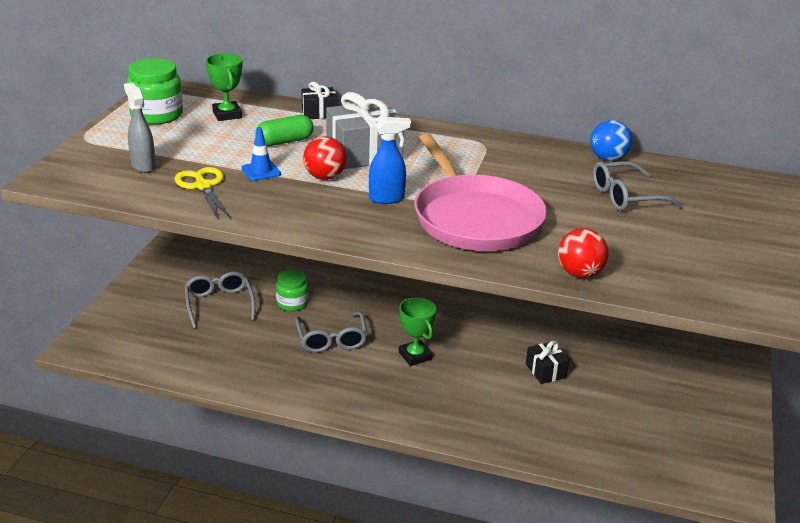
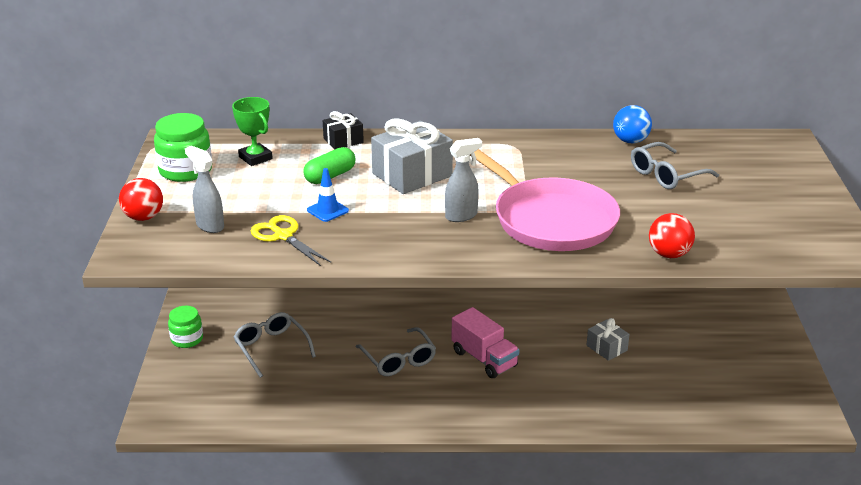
camera: 15 degrees left, 0 degrees up
green jar [276,270,309,311] -> green jar moved to [168,306,203,348]
red ball [303,136,347,180] -> red ball moved to [119,178,163,221]
blue spray bottle [369,117,411,204] -> grey spray bottle [445,138,482,222]
green trophy [399,297,436,366] -> pink truck [451,307,519,378]
black gift [526,341,569,384] -> grey gift [587,318,630,361]

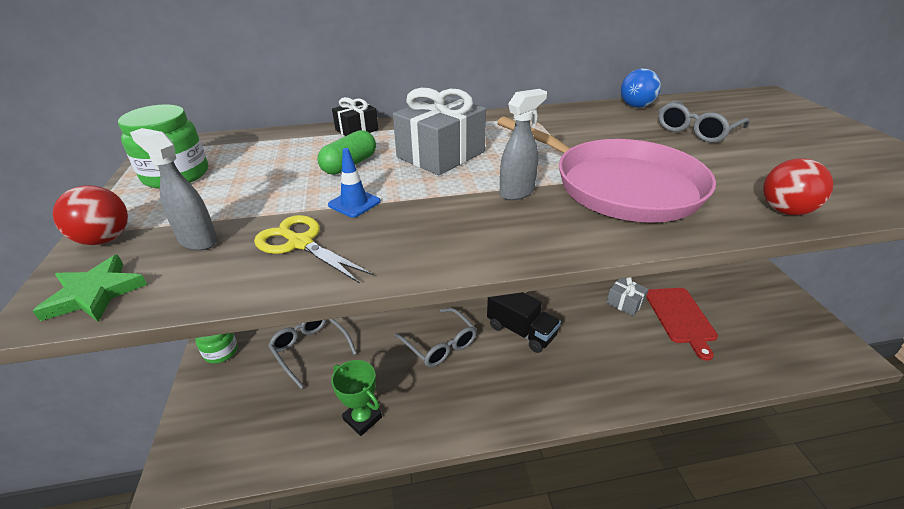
camera: 10 degrees left, 5 degrees up
green trophy [232,97,273,166] -> green trophy moved to [331,360,382,436]
pink truck [451,307,519,378] -> black truck [487,292,561,353]
none -> green star [33,255,147,322]
none -> red cutting board [646,288,718,361]

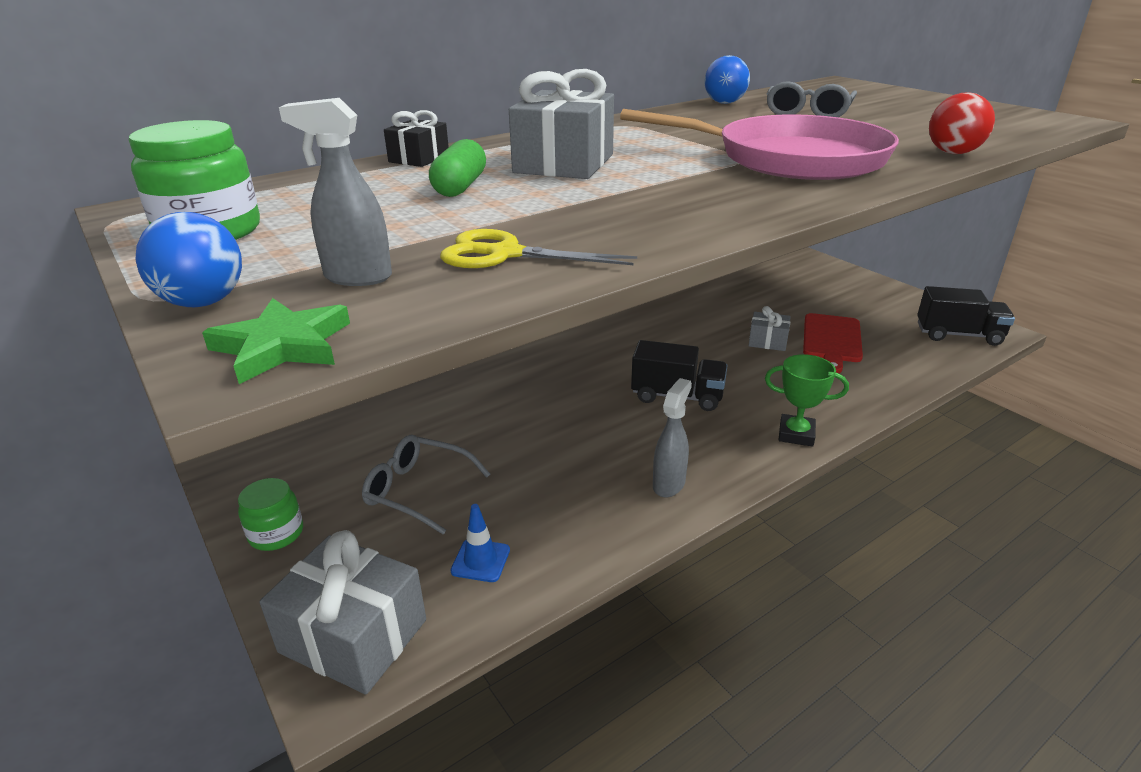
camera: 25 degrees left, 5 degrees down
red ball [53,185,128,245] -> blue ball [136,212,242,307]
blue traffic cone [328,148,381,218] -> blue traffic cone moved to [450,504,510,582]
green trophy [331,360,382,436] -> green trophy moved to [765,354,849,447]
grey glasses [395,308,477,367] -> none
grey spray bottle [500,89,547,200] -> grey spray bottle moved to [653,378,692,497]
red cutting board [646,288,718,361] -> red cutting board turned 45 degrees clockwise [803,313,863,373]
none -> grey gift [259,530,426,694]
none -> black truck [917,286,1015,346]

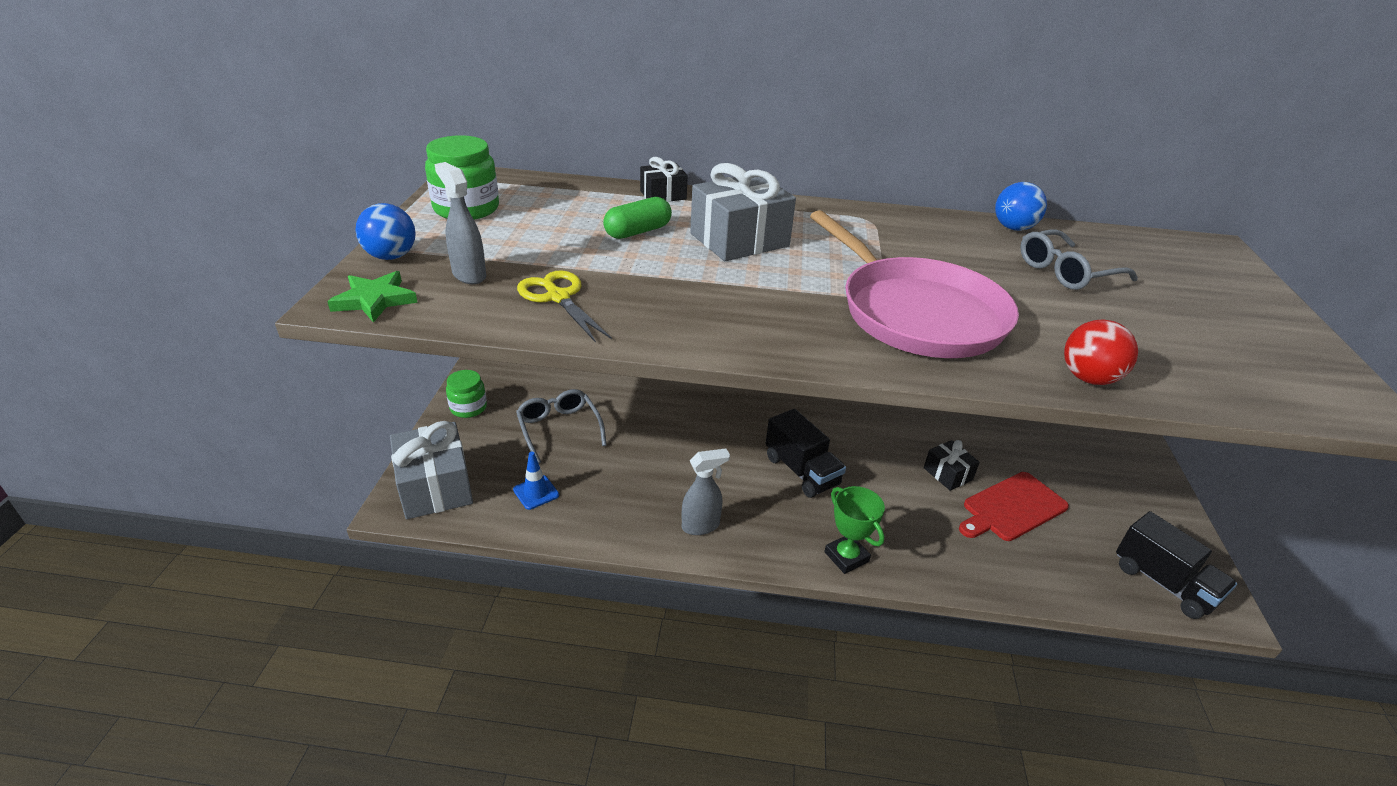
camera: 40 degrees right, 5 degrees up
grey gift [748,306,791,351] -> black gift [924,440,980,491]

